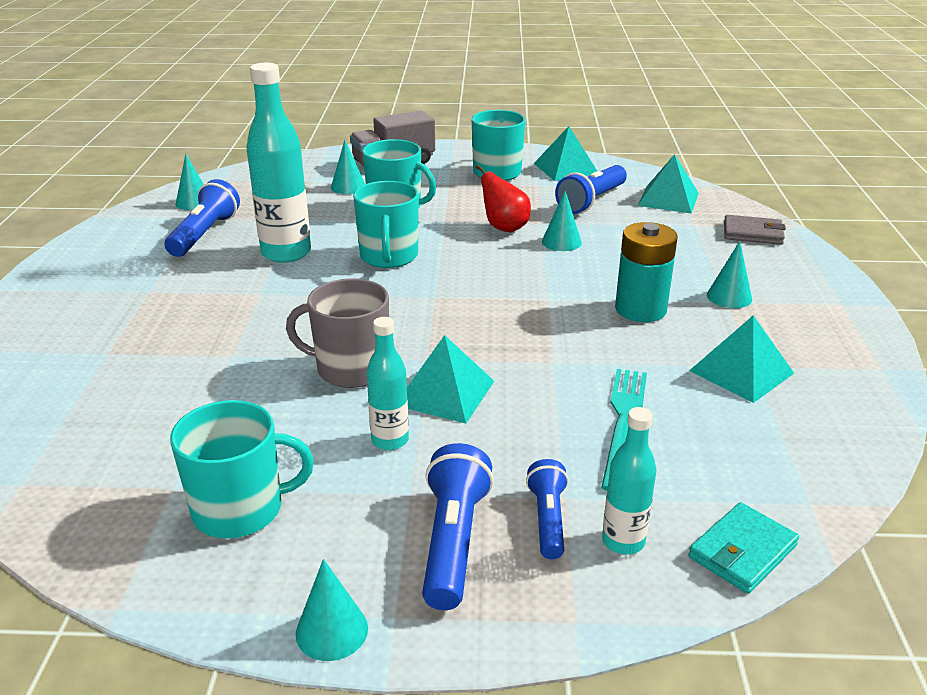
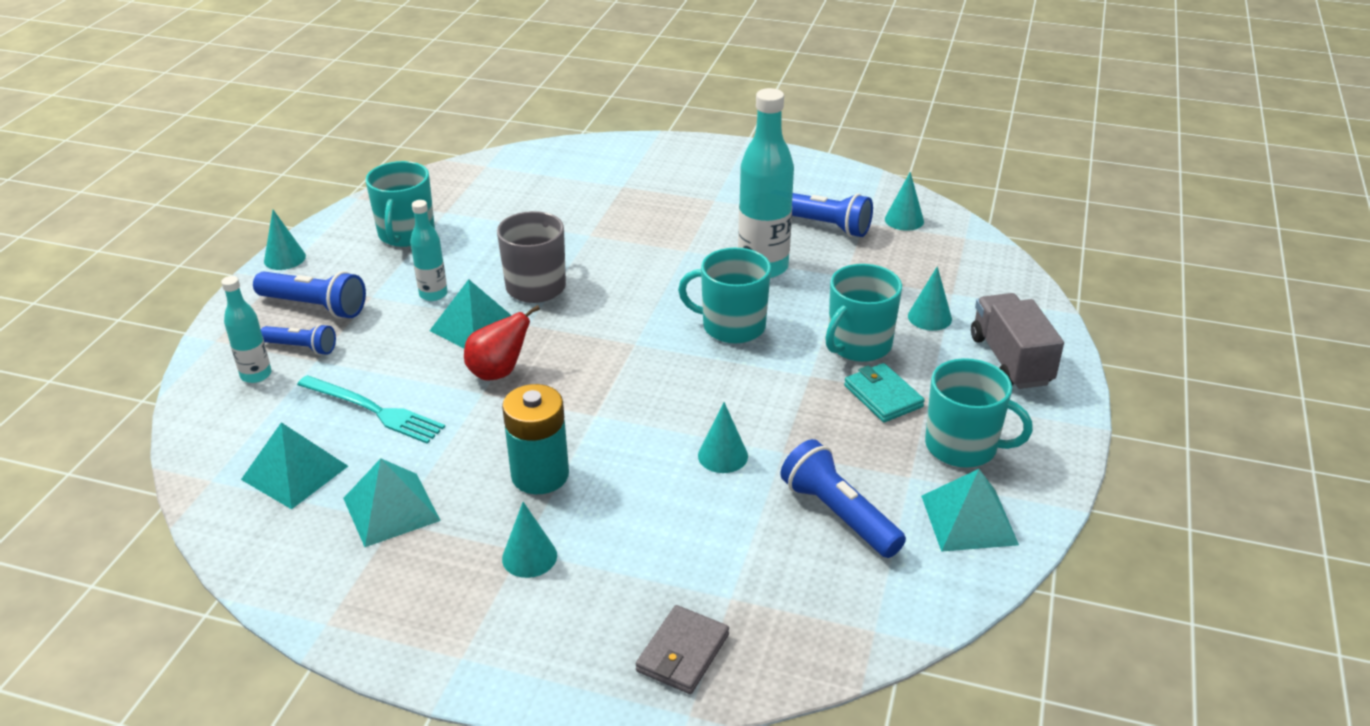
camera: 105 degrees right, 5 degrees up
red pear [476,164,531,232] -> red pear moved to [464,305,540,381]
turquoise pyramid [638,154,699,214] -> turquoise pyramid moved to [241,422,348,509]
turquoise wallet [688,502,799,594] -> turquoise wallet moved to [844,363,925,422]

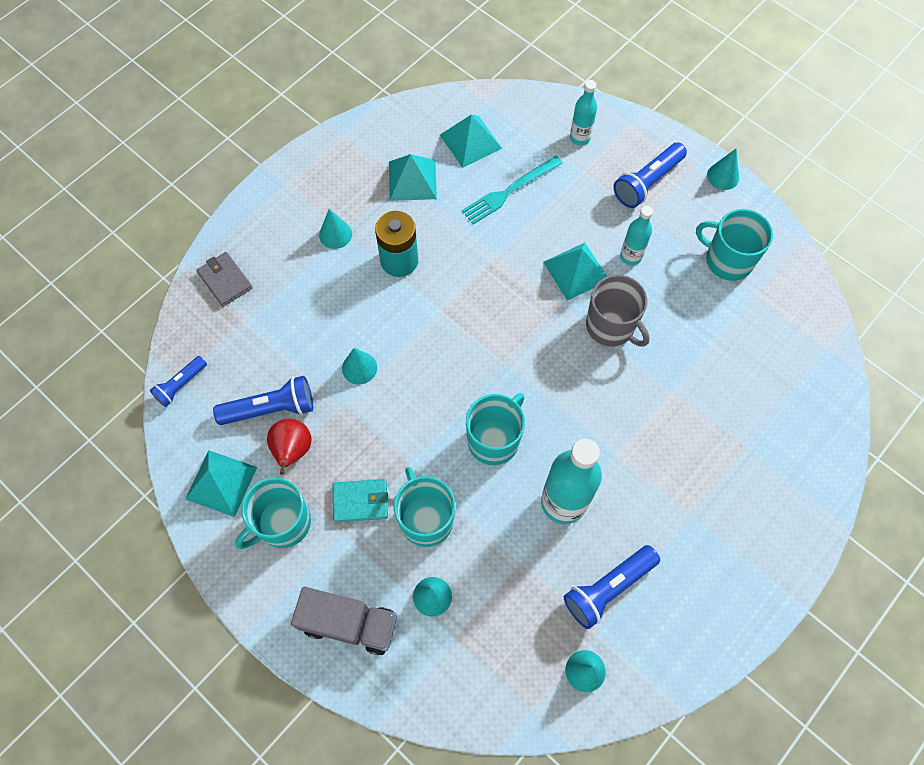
camera: 115 degrees right, 30 degrees up
blue flashlight [261,324,336,355] -> blue flashlight moved to [150,356,207,407]
red pear [464,305,540,381] -> red pear moved to [267,419,312,475]

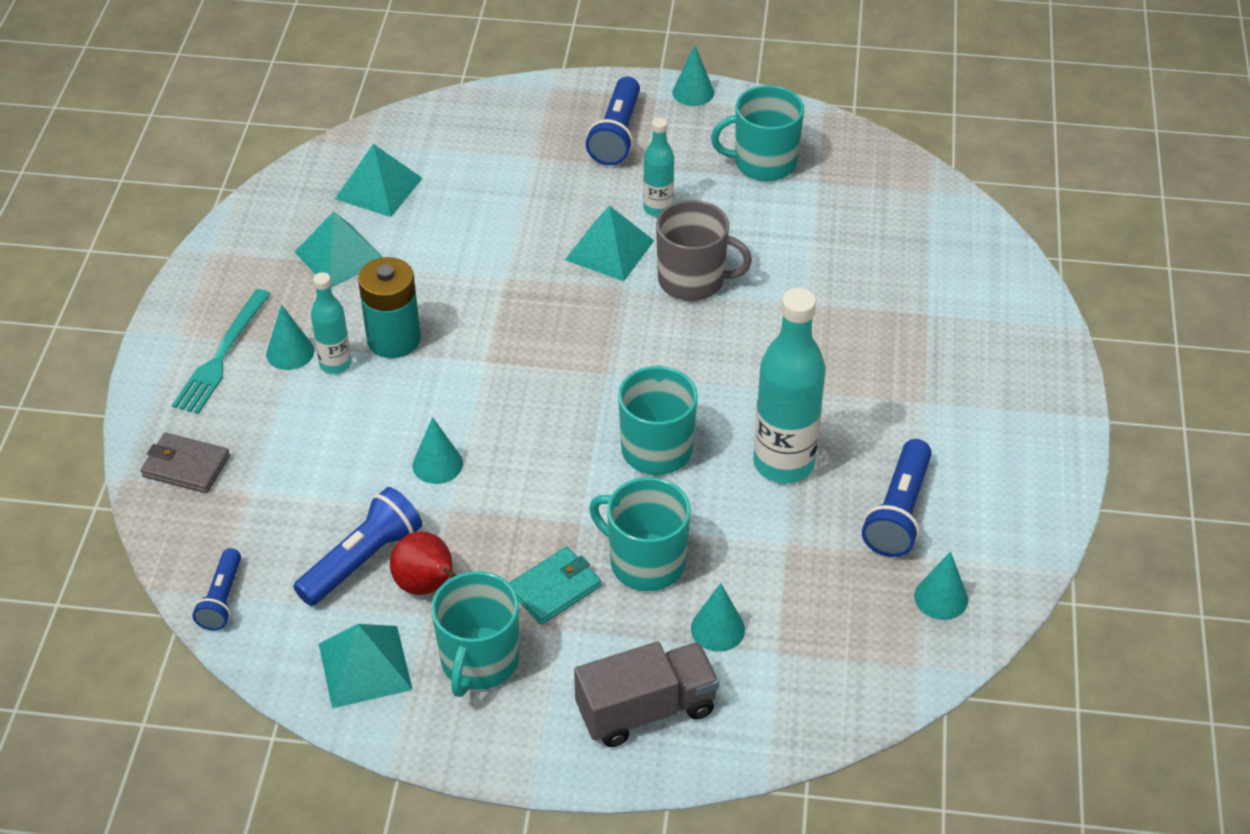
camera: 35 degrees left, 20 degrees down
turquoise fork [462,156,563,224] -> turquoise fork moved to [172,289,271,414]
turquoise bottle [570,80,597,145] -> turquoise bottle moved to [311,272,351,374]

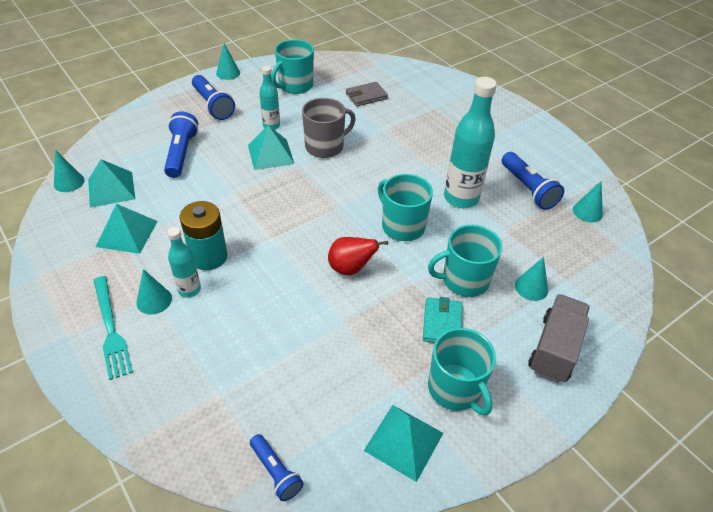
camera: 45 degrees left, 0 degrees up
grey wallet [141,433,230,493] -> grey wallet moved to [346,82,388,107]
blue flashlight [294,487,422,606] -> blue flashlight moved to [164,112,198,178]
red pear [390,531,456,595] -> red pear moved to [328,237,388,275]
turquoise cone [412,417,463,484] -> turquoise cone moved to [54,150,84,192]

